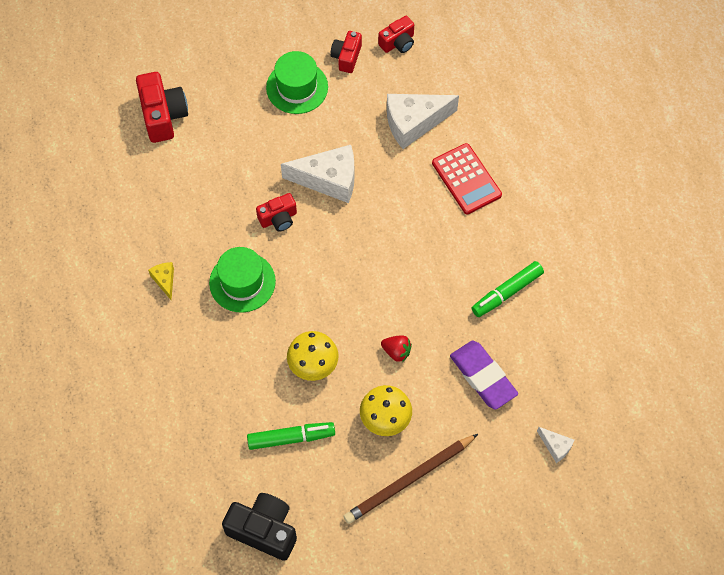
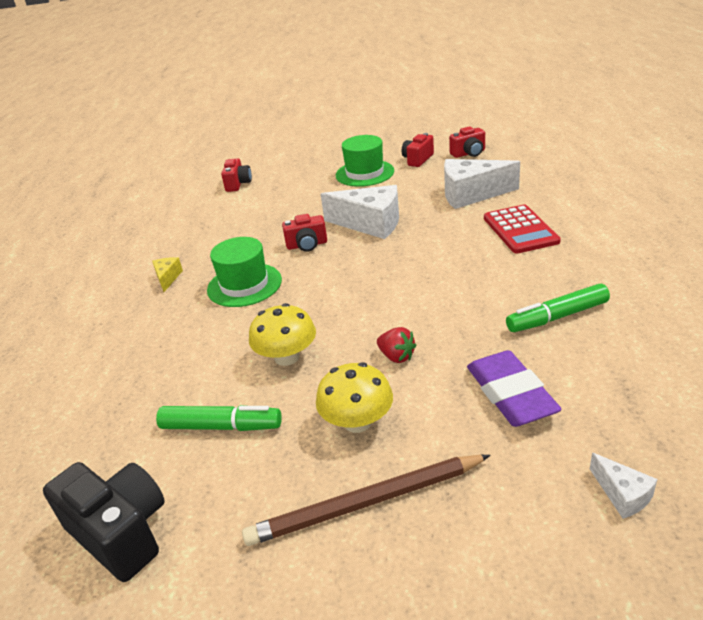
camera: 20 degrees right, 30 degrees down
red camera [136,72,188,143] -> red camera [221,158,252,192], size x0.61

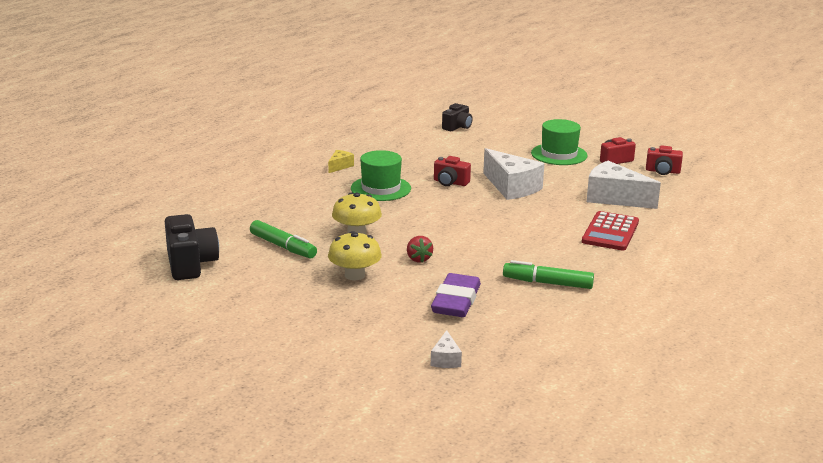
camera: 30 degrees right, 10 degrees down
red camera [221,158,252,192] -> black camera [442,103,473,131]
brown pencil [242,455,491,546] -> none

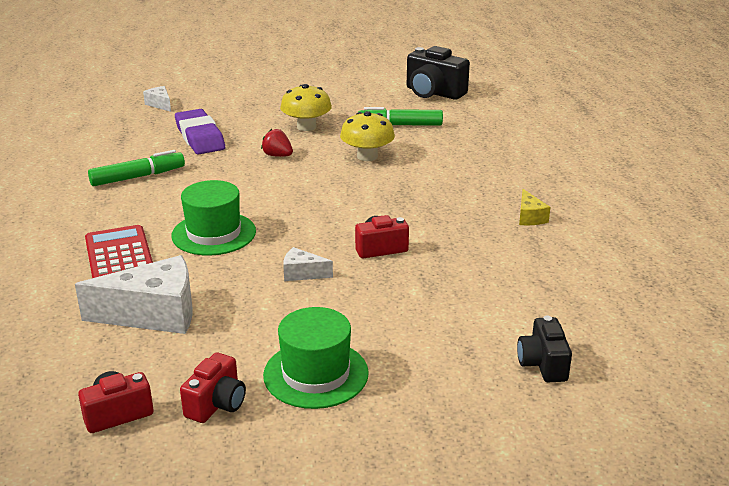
camera: 140 degrees right, 5 degrees up
green hat [351,150,411,201] -> green hat moved to [172,180,256,256]
white cheese [483,148,545,200] -> white cheese [283,247,333,281], size x0.48

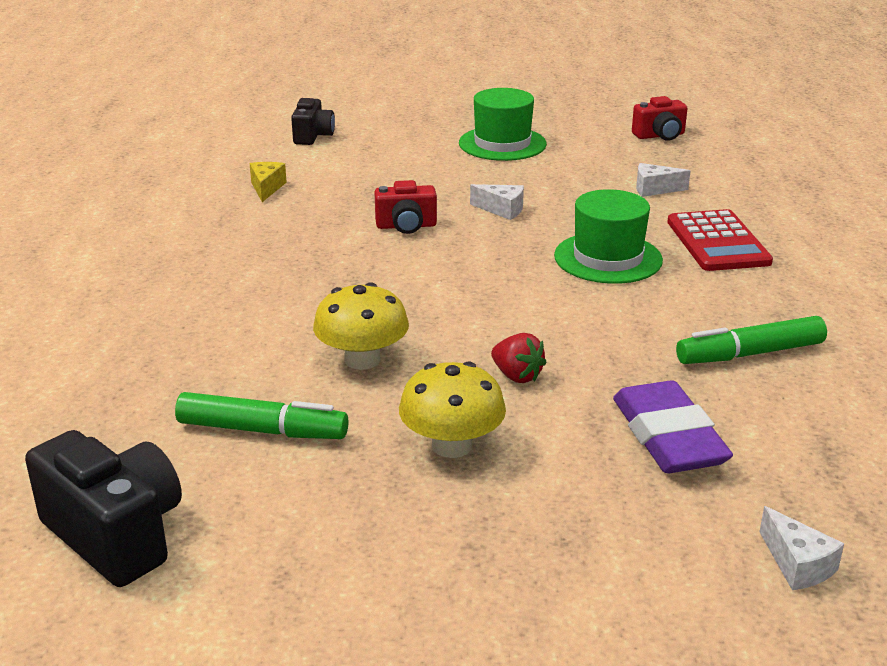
camera: 170 degrees left, 0 degrees up
white cheese [75,255,192,334] -> white cheese [636,163,690,197], size x0.48
red camera [180,352,246,423] -> none
yellow cheese [519,189,550,225] -> yellow cheese moved to [250,162,287,202]

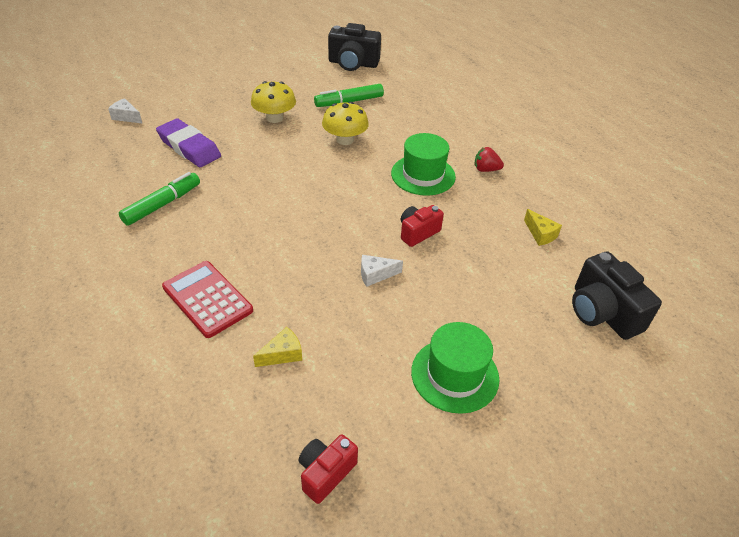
camera: 145 degrees right, 15 degrees up
black camera [291,98,335,145] -> black camera [572,252,662,340], size x1.63
red strawberry [491,333,547,383] -> red strawberry moved to [475,147,504,172]
green hat [554,189,663,284] -> green hat moved to [391,133,456,196]
white cheese [636,163,690,197] -> yellow cheese [253,327,302,367]

